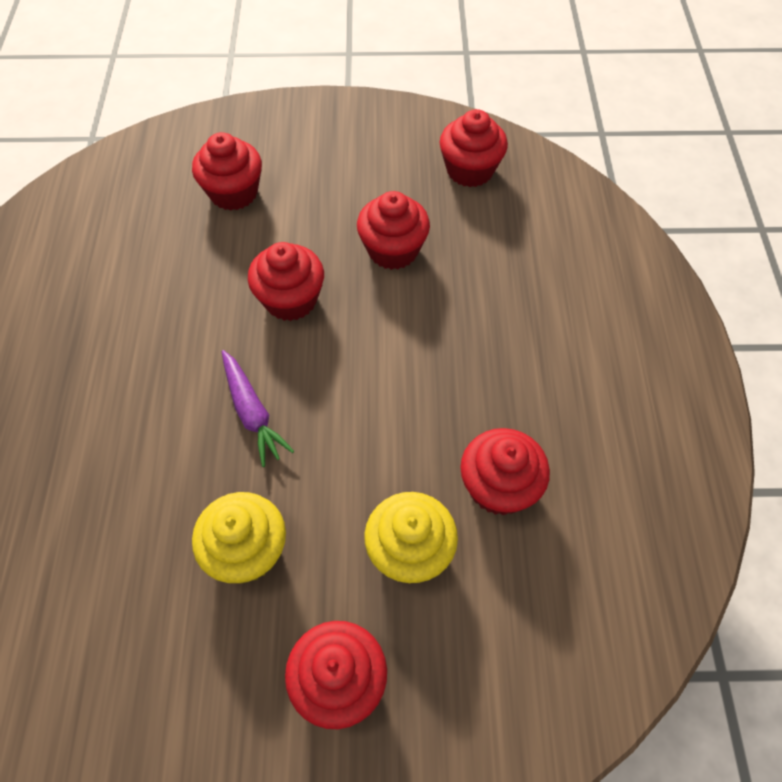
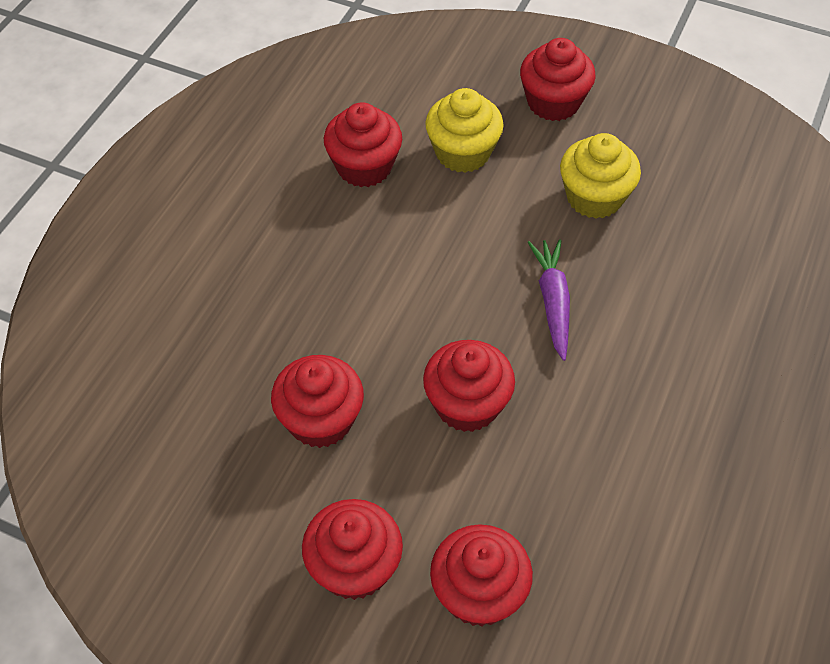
camera: 155 degrees left, 5 degrees down
red cupcake [440,109,508,187] -> red cupcake moved to [302,499,403,600]

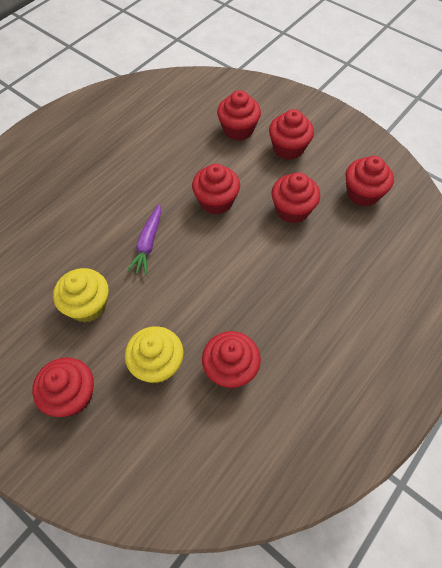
camera: 165 degrees left, 5 degrees up
none -> red cupcake [346,156,394,207]

